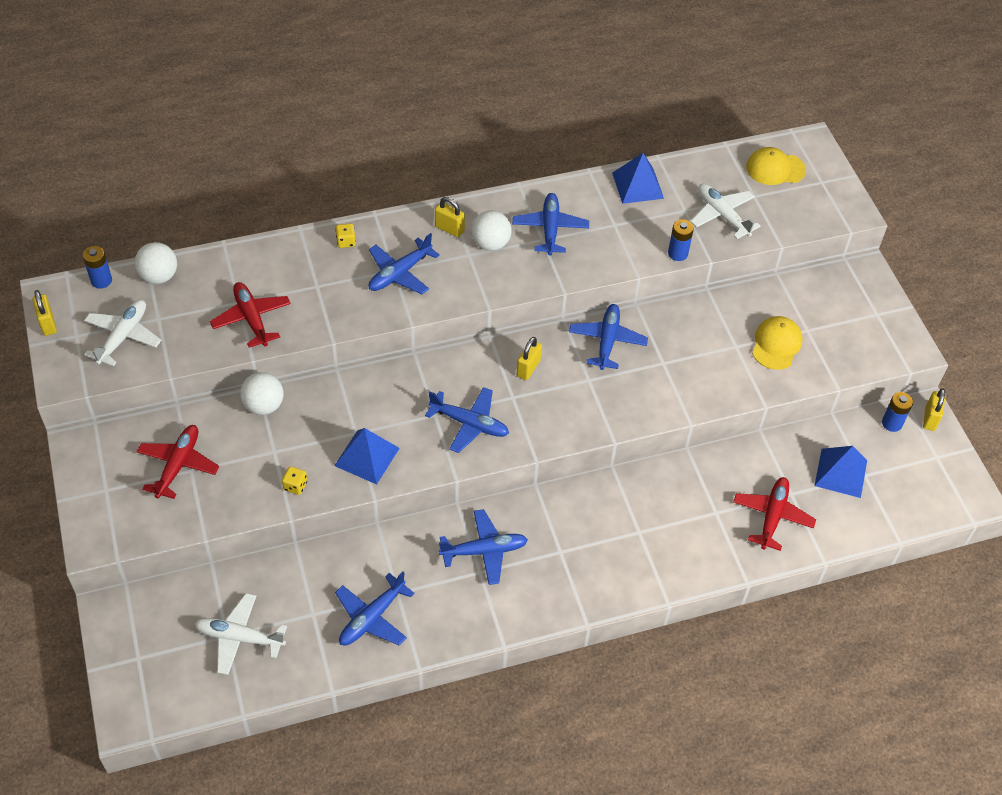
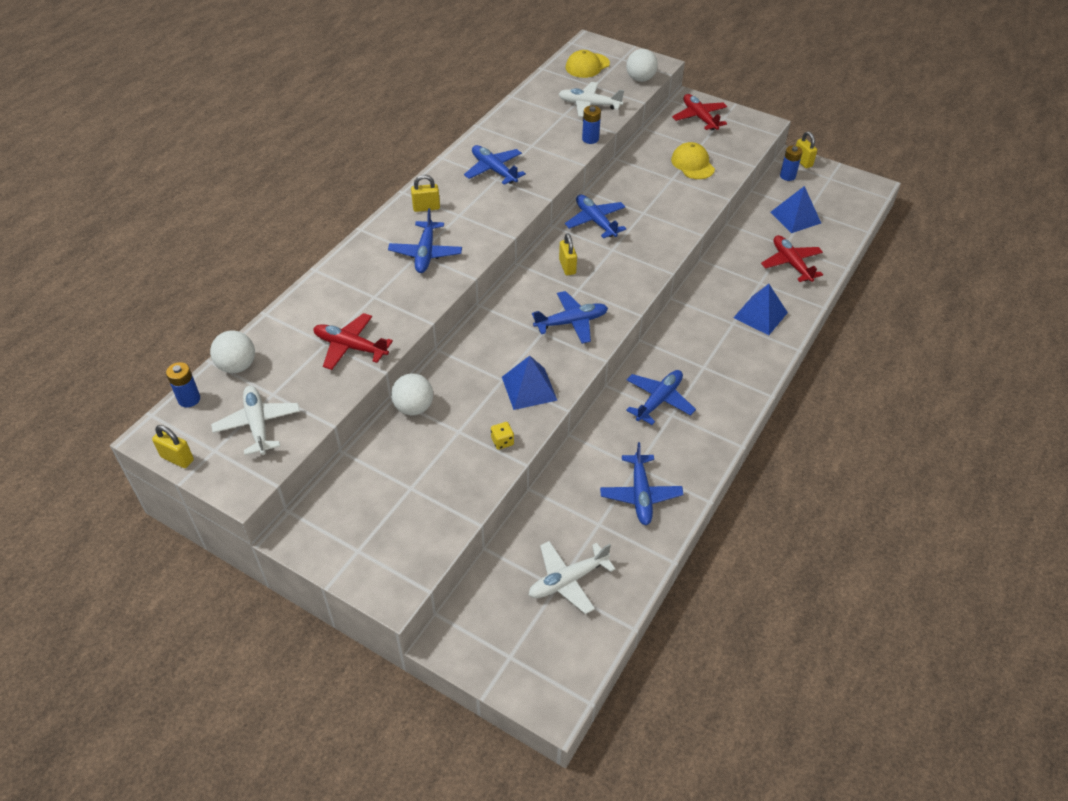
camera: 40 degrees left, 5 degrees down
red plane [137,425,219,499] -> red plane moved to [672,94,727,131]
yellow dice [335,223,356,248] -> none
white ball [471,210,512,251] -> white ball moved to [626,49,658,82]
blue pyramid [612,153,664,204] -> blue pyramid moved to [733,284,788,335]

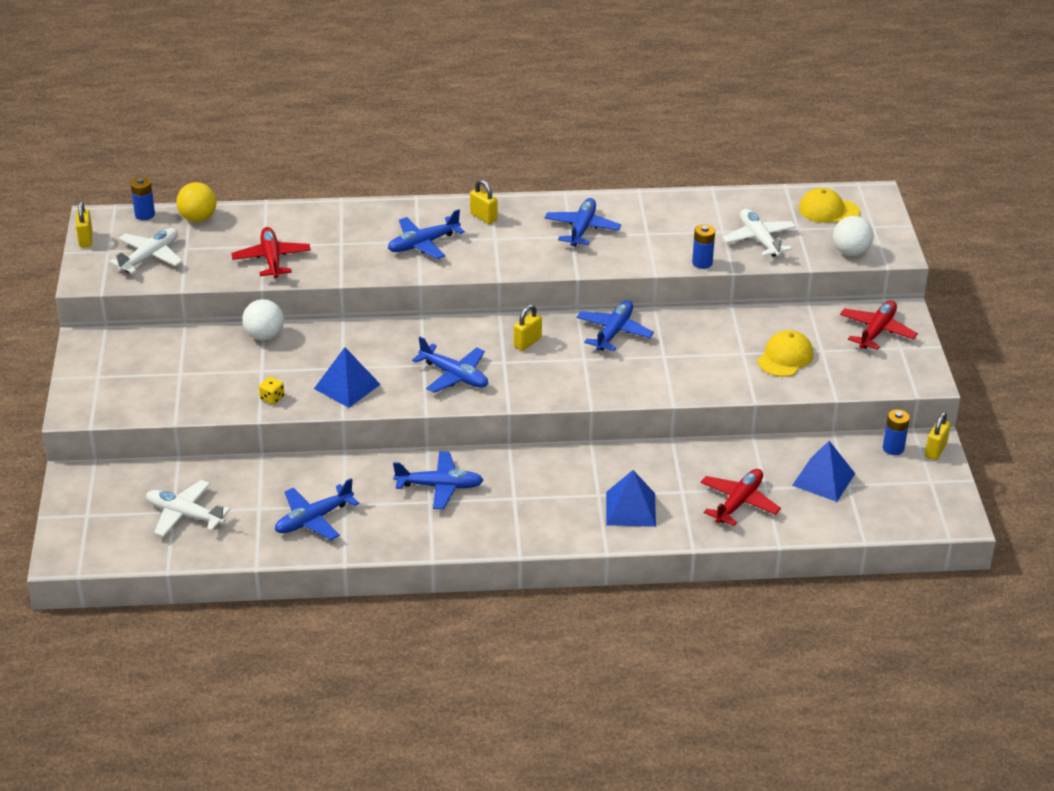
camera: 55 degrees right, 10 degrees down
white ball [210,330,255,373] -> yellow ball [176,182,217,222]

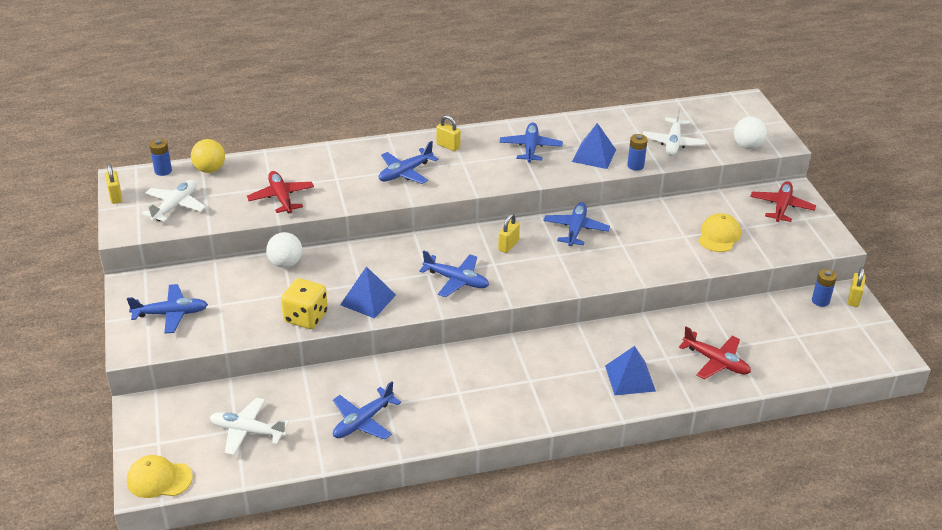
camera: 10 degrees left, 0 degrees up
yellow dice [259,377,285,405] -> yellow dice [281,278,328,329], size x2.12
blue plane [393,451,484,509] -> blue plane moved to [127,284,208,334]
red plane [701,469,781,526] -> red plane turned 105 degrees clockwise [679,327,751,379]
white plane [723,209,796,257] -> white plane turned 135 degrees counterclockwise [643,107,706,156]
blue pyramid [792,441,855,502] -> blue pyramid moved to [572,123,616,169]
yellow cap [799,188,860,223] -> yellow cap moved to [127,455,193,498]

